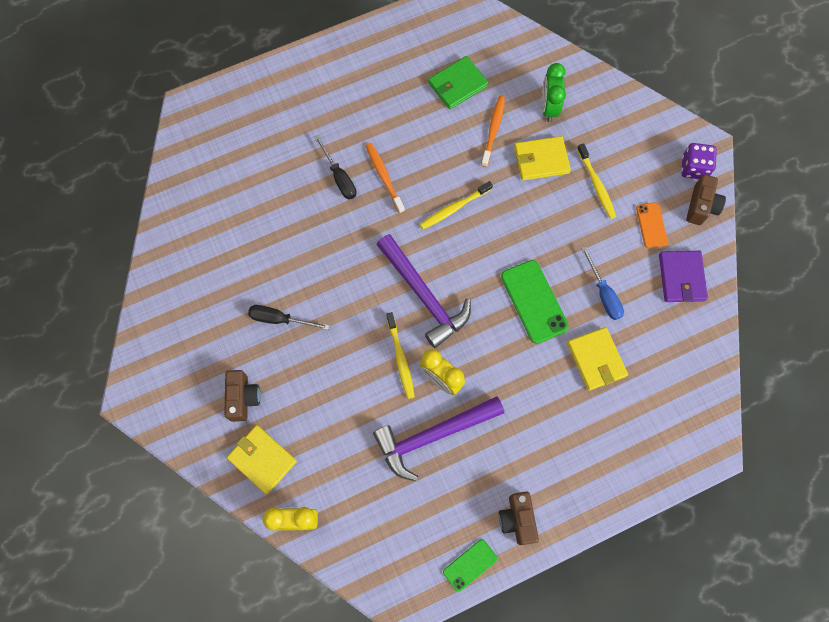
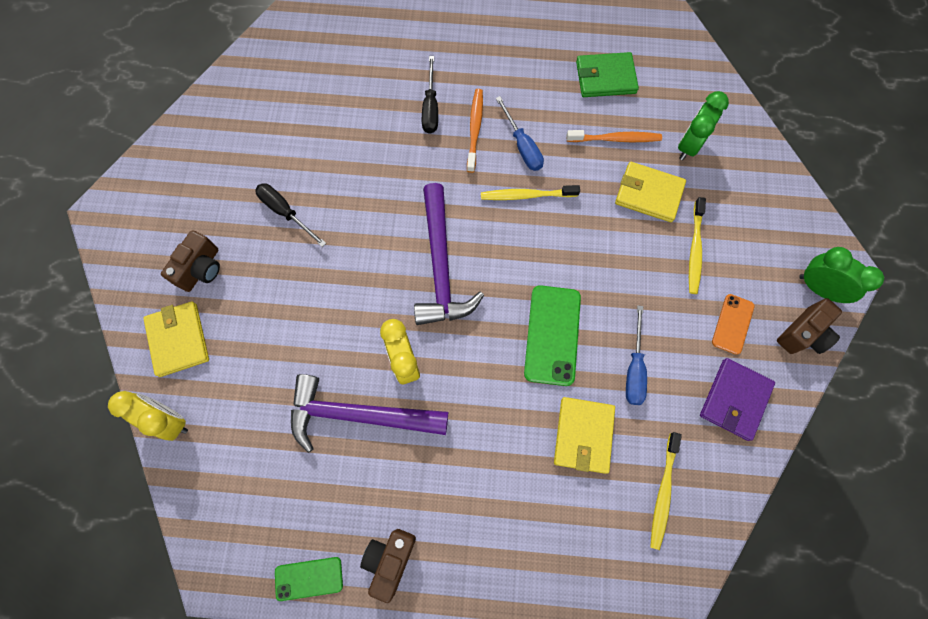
camera: 30 degrees right, 0 degrees up
yellow toothbrush [386,312,415,399] -> yellow toothbrush moved to [650,432,682,550]
orange toothbrush [481,95,505,167] -> orange toothbrush turned 45 degrees clockwise [567,130,662,142]
purple dice [681,143,717,179] -> green clock [799,247,884,303]
none -> blue screwdriver [496,96,544,171]

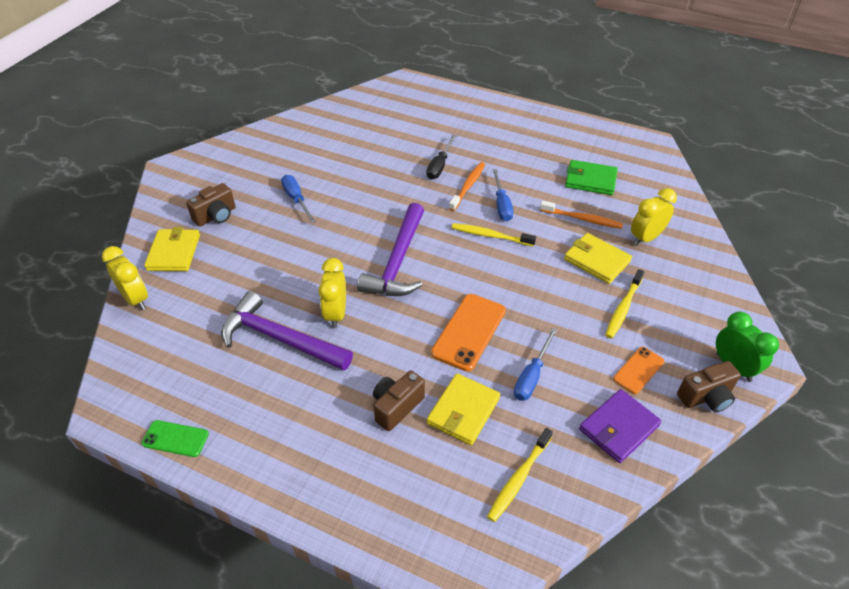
camera: 20 degrees right, 25 degrees down
black screwdriver [255,183,326,247] -> blue screwdriver [281,175,316,223]
brown camera [360,529,416,603] -> brown camera moved to [373,371,425,431]
green phone [524,285,581,386] -> orange phone [431,294,506,371]
green clock [678,91,729,160] -> yellow clock [631,188,677,246]

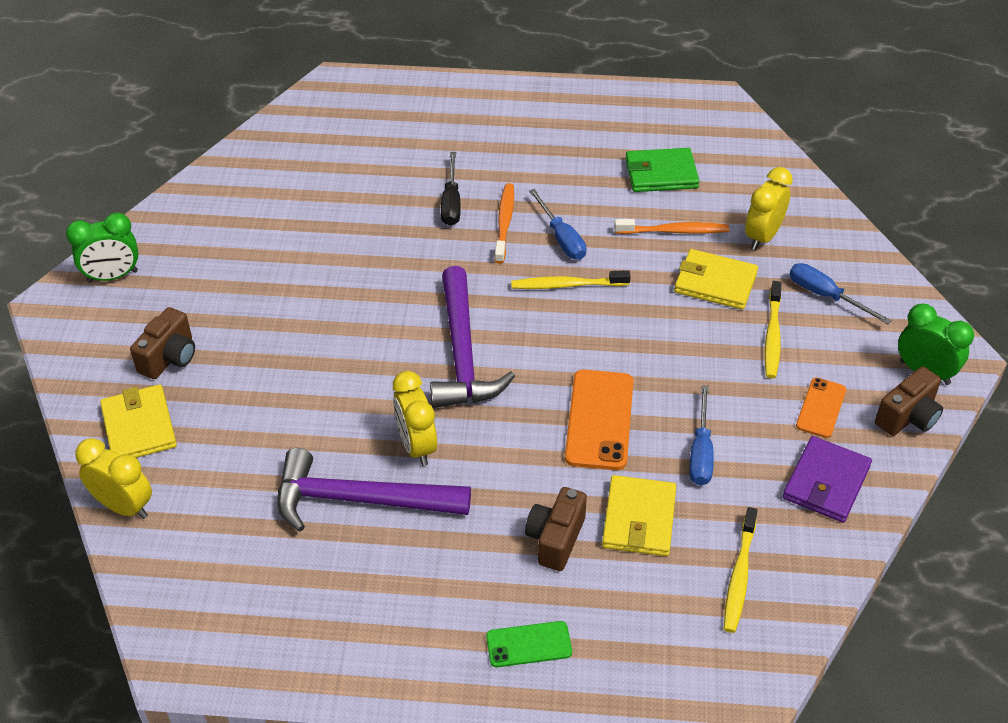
camera: 20 degrees left, 0 degrees up
green phone [142,420,209,457] -> green phone moved to [486,621,572,667]
blue screwdriver [281,175,316,223] -> blue screwdriver moved to [790,263,892,324]
none -> green clock [66,212,138,283]

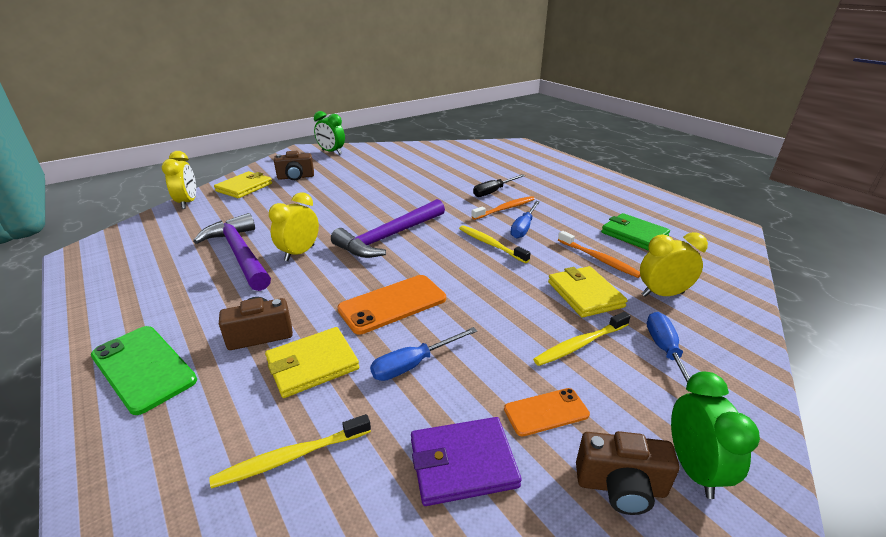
camera: 50 degrees right, 15 degrees down
green phone [486,621,572,667] -> green phone [91,326,197,415], size x1.69

